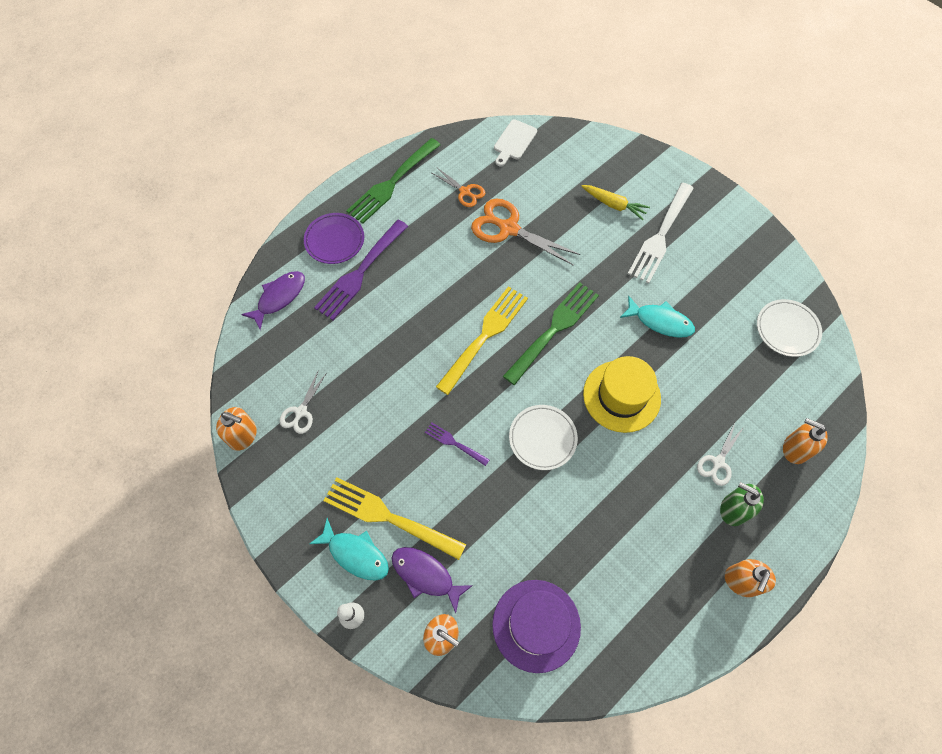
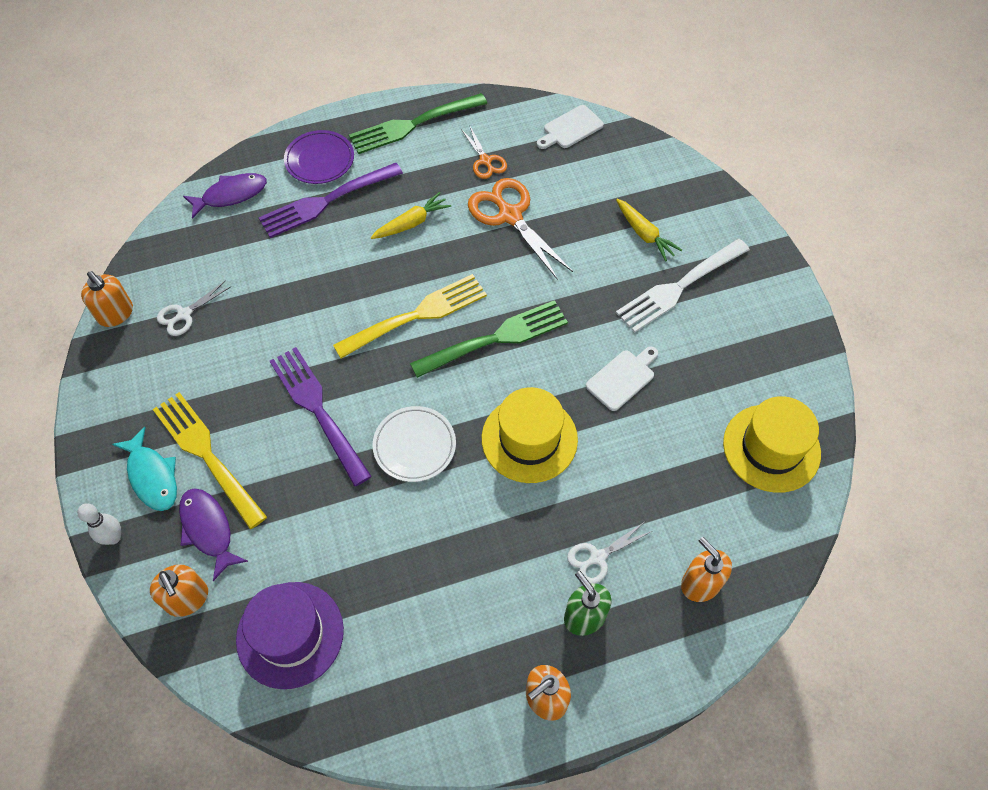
camera: 25 degrees right, 5 degrees down
purple fork [425,422,489,466] -> purple fork [270,347,372,486], size x2.03
turquoise fish [620,295,695,338] -> white cutting board [586,347,658,411]
white plate [757,299,822,357] -> yellow hat [723,396,821,493]
none -> yellow carrot [371,192,451,239]

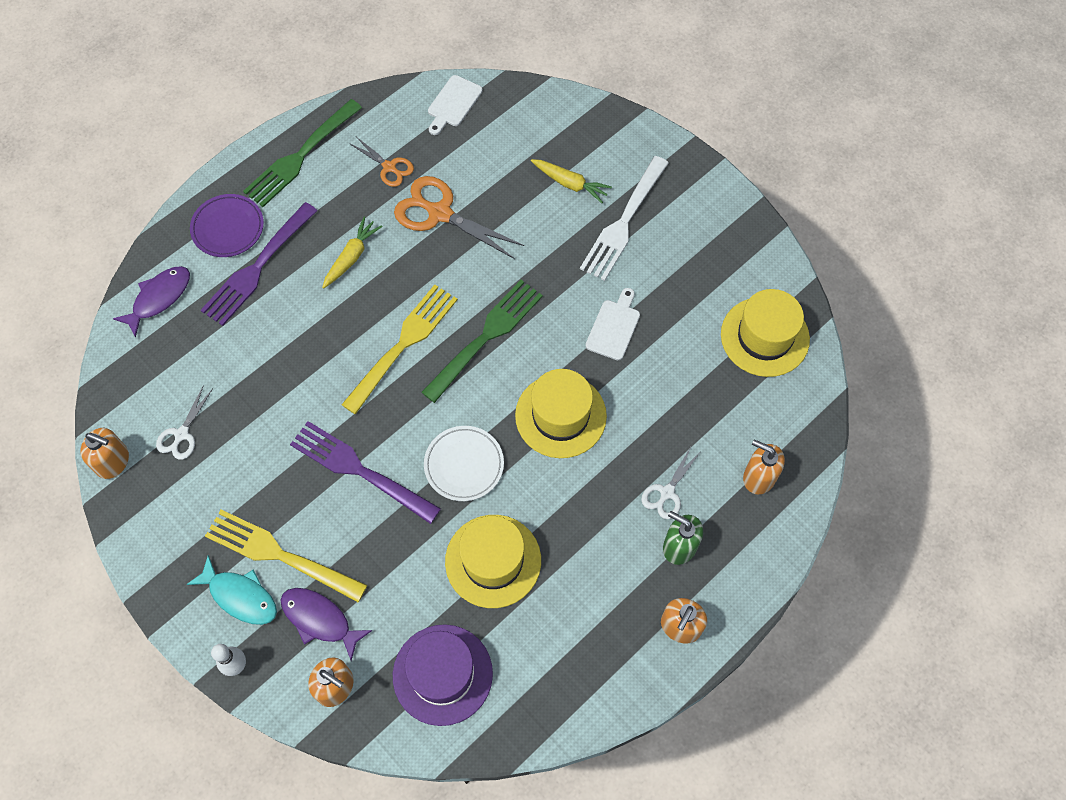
camera: 25 degrees left, 5 degrees up
none -> yellow hat [445,515,541,608]

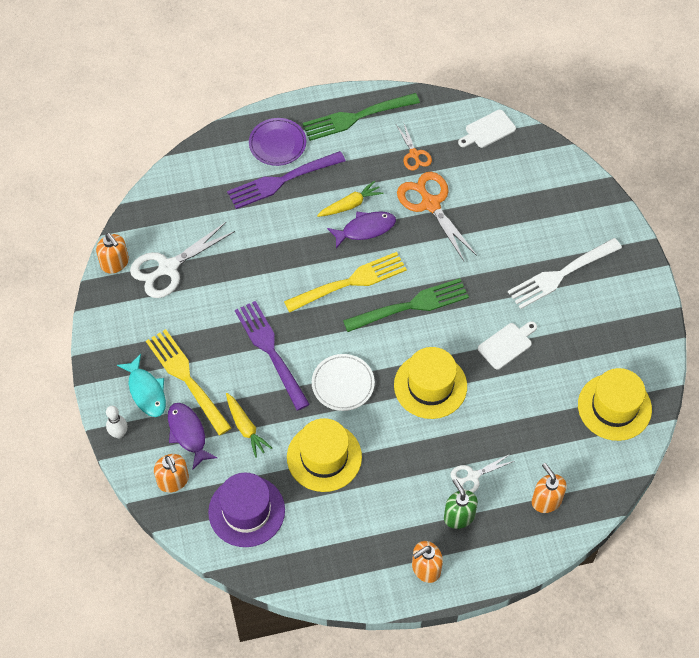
camera: 30 degrees right, 5 degrees down
purple fish [113,266,190,338] -> purple fish moved to [327,211,396,249]
white scissors [156,385,213,460] -> white scissors [130,222,235,298], size x1.80
yellow carrot [531,159,612,203] -> yellow carrot moved to [226,393,272,458]

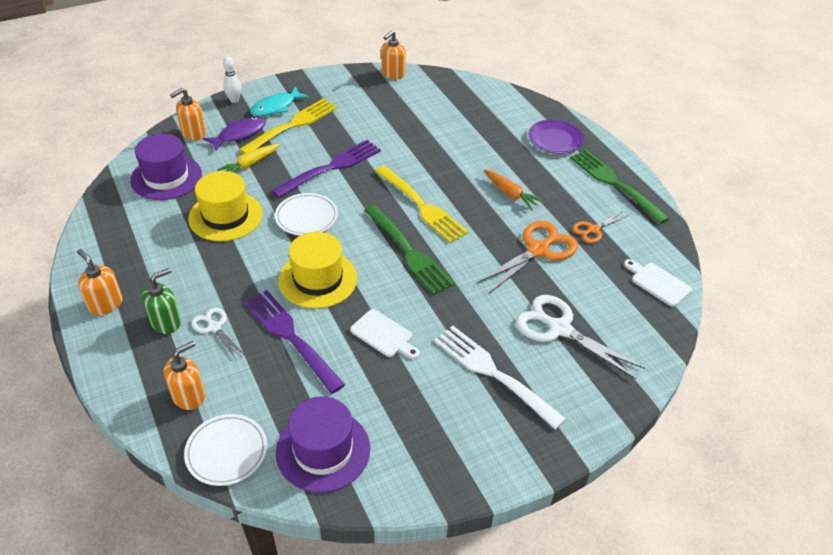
camera: 75 degrees right, 15 degrees down
white scissors [130,222,235,298] -> white scissors moved to [516,295,645,379]
purple fork [227,151,346,209] -> purple fork moved to [244,290,345,394]
yellow carrot [317,180,384,217] -> orange carrot [484,170,543,210]
purple fish [327,211,396,249] -> none
yellow hat [578,368,652,441] -> purple hat [276,396,370,493]
none -> white plate [184,414,267,486]

